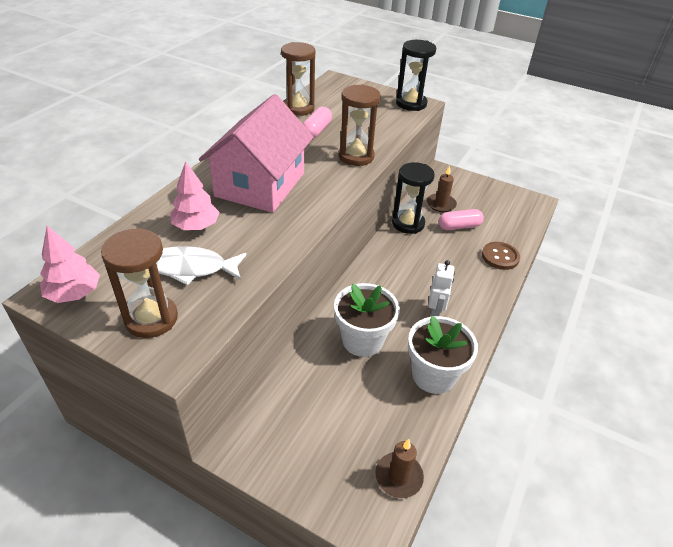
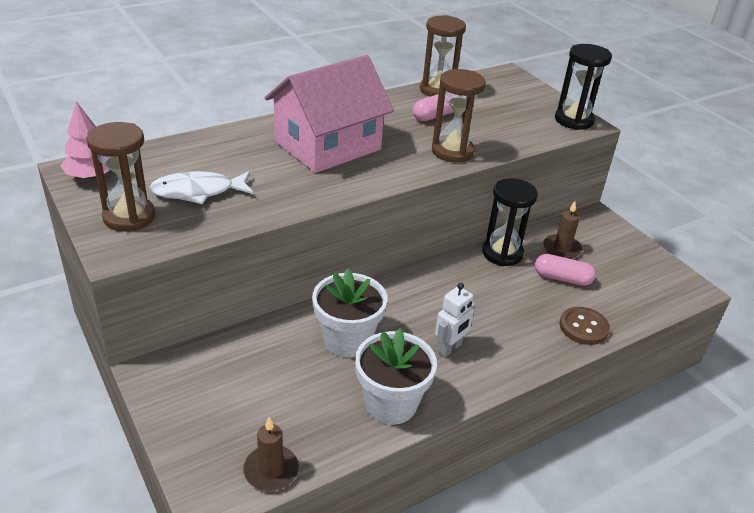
camera: 30 degrees right, 5 degrees down
white fish [157,246,247,286] -> white fish turned 45 degrees counterclockwise [149,171,253,204]
pink tree [170,161,220,230] -> none

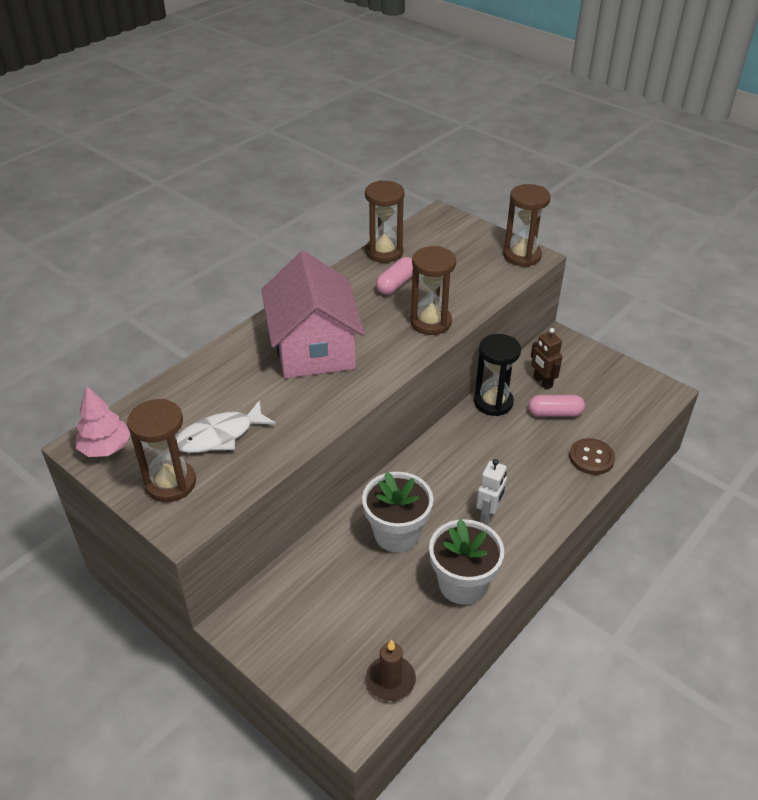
camera: 15 degrees left, 5 degrees up
pink house [265,55,394,173] -> pink house turned 45 degrees counterclockwise [261,251,365,378]
brown candle [543,201,582,259] -> brown robot [531,328,562,390]
black hourglass [555,44,612,130] -> brown hourglass [503,184,551,267]

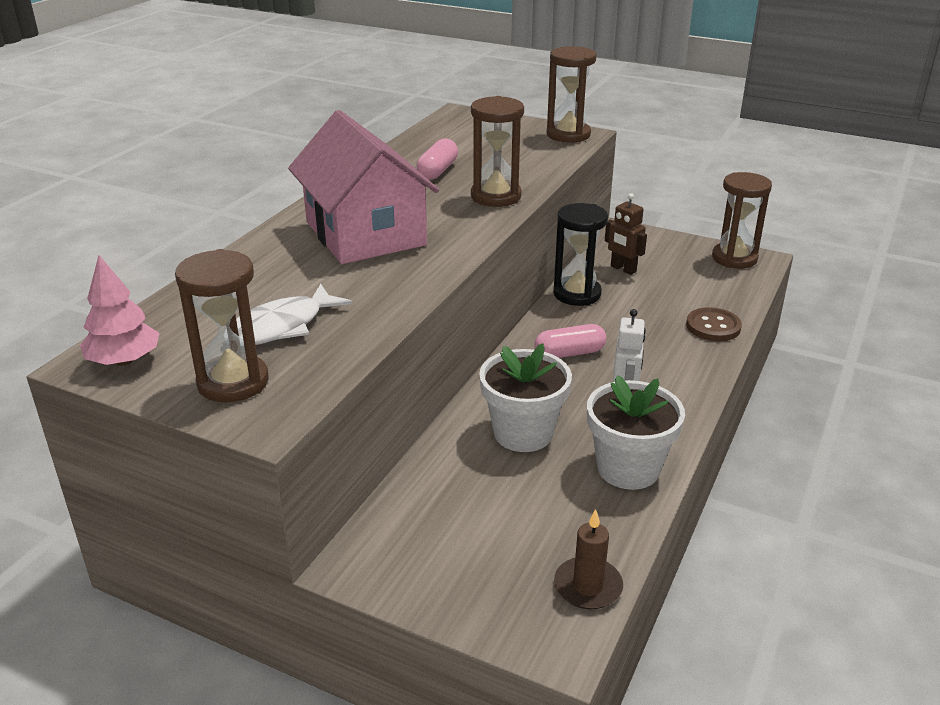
camera: 15 degrees left, 10 degrees down
brown hourglass [365,180,405,263] -> brown hourglass moved to [712,172,772,269]
pink capsule [528,395,585,417] -> pink capsule moved to [534,324,606,358]

